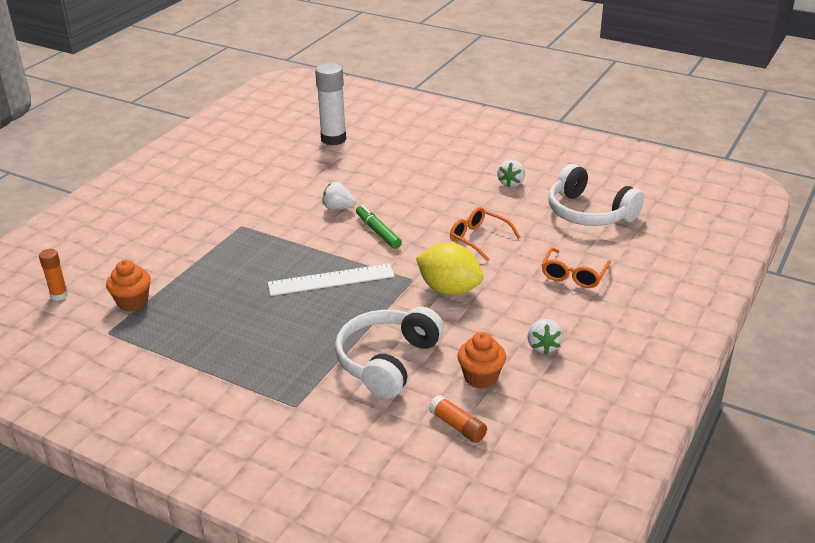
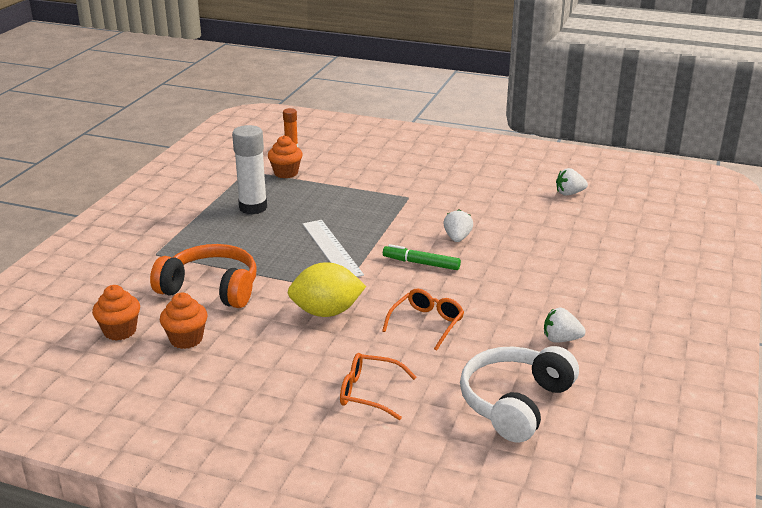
camera: 80 degrees right, 5 degrees down
white glue stick [315,63,346,145] -> white glue stick moved to [232,125,267,215]
white headphones [335,307,444,398] -> orange headphones [150,244,257,308]
green marker [356,205,402,249] -> green marker turned 120 degrees counterclockwise [383,244,461,270]
yellow lemon [416,242,483,295] -> yellow lemon turned 60 degrees clockwise [288,262,366,317]
orange glue stick [429,395,487,443] -> orange cupcake [92,285,140,341]
white strawberry [528,319,563,354] -> white strawberry moved to [556,168,588,196]

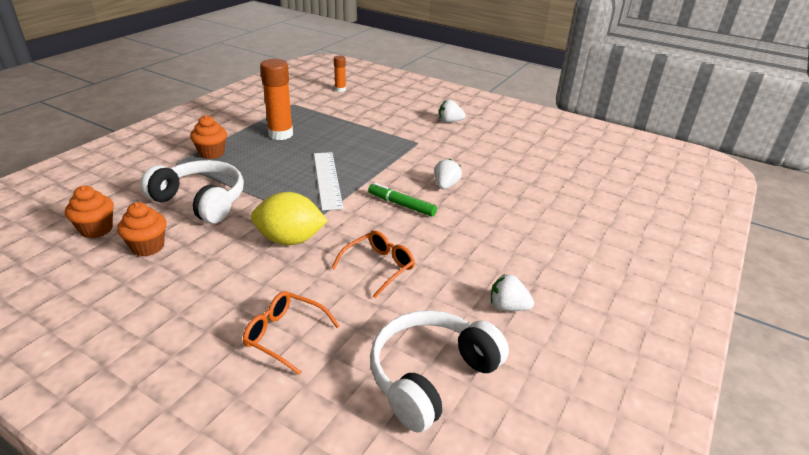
camera: 10 degrees right, 5 degrees up
orange headphones [150,244,257,308] -> white headphones [140,160,244,224]
white glue stick [232,125,267,215] -> orange glue stick [260,59,293,140]
orange cupcake [268,135,303,178] -> orange cupcake moved to [190,115,227,159]
white strawberry [556,168,588,196] -> white strawberry moved to [439,100,466,123]

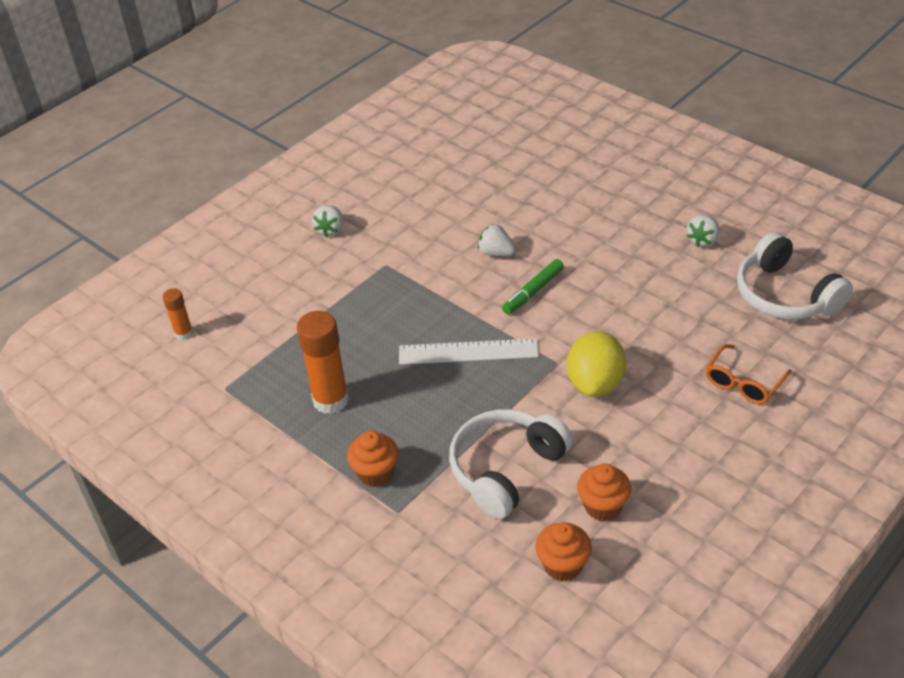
camera: 75 degrees left, 10 degrees up
orange glasses [332,230,415,298] -> none

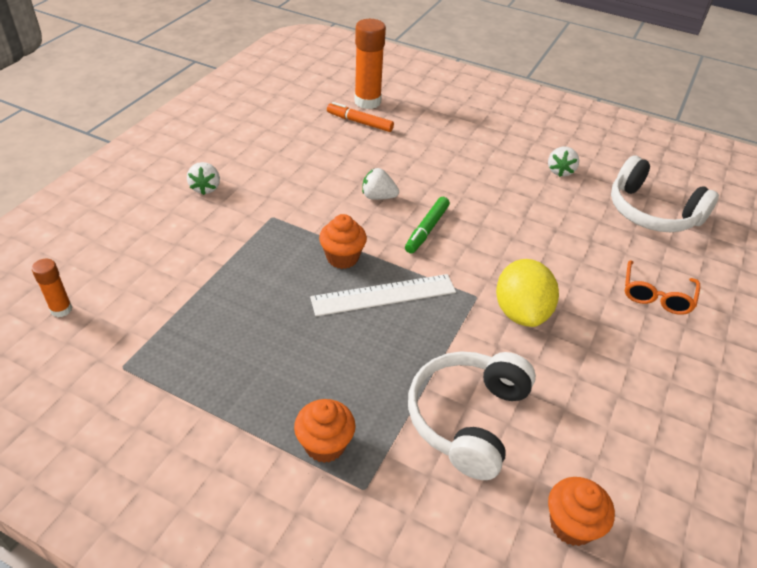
camera: 20 degrees left, 0 degrees up
orange glue stick [297,311,349,414] -> orange glue stick moved to [354,19,386,109]
orange cupcake [577,463,631,521] -> orange cupcake moved to [319,214,367,269]
none -> orange marker [327,102,394,132]

